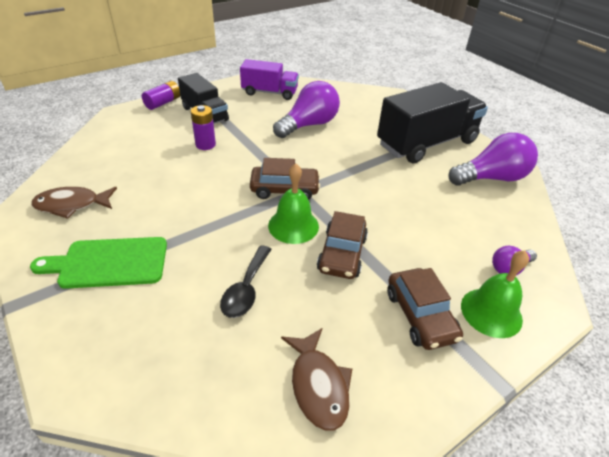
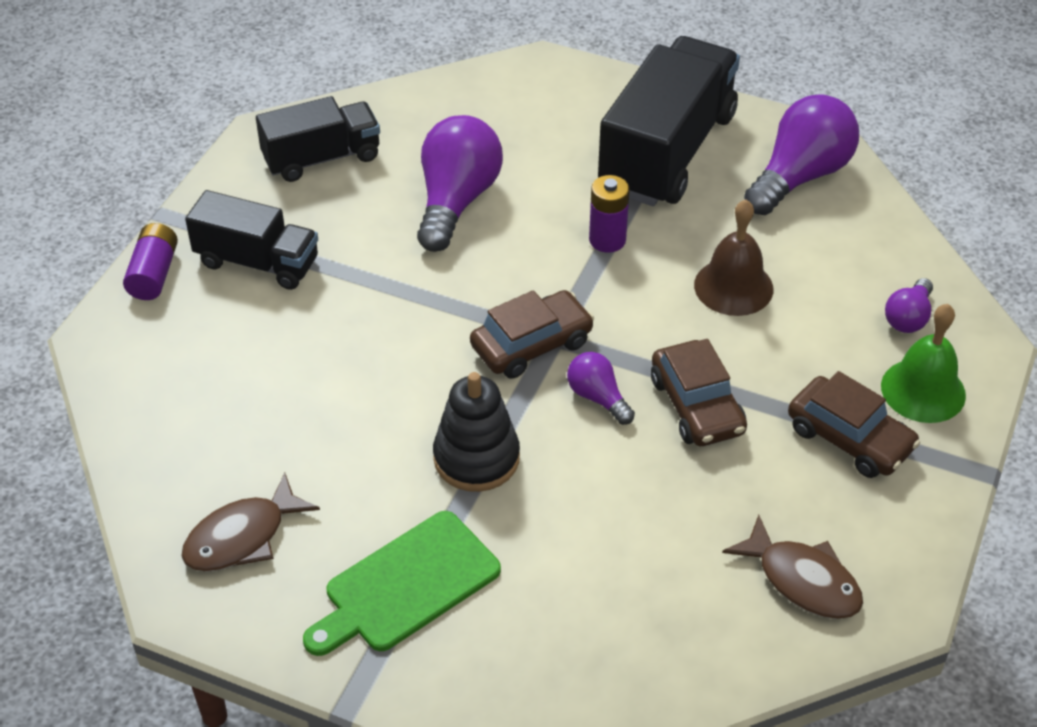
camera: 30 degrees left, 5 degrees up
purple battery [191,105,216,150] -> purple battery moved to [589,175,630,253]
black spoon [220,246,272,318] -> none
purple truck [240,59,299,100] -> black truck [256,96,380,182]
green bell [268,163,319,244] -> purple light bulb [567,352,635,425]
none -> black stacking toy [433,372,520,492]
none -> brown bell [694,200,773,316]

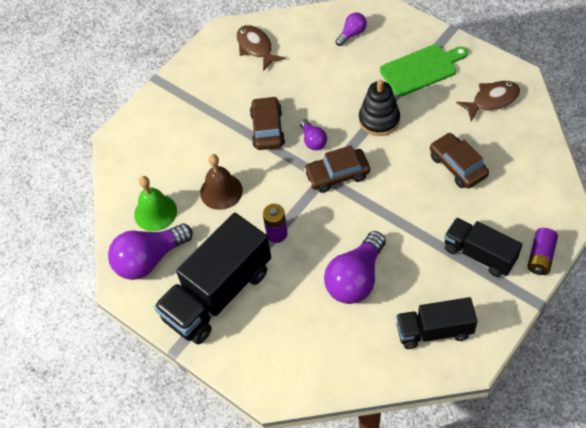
camera: 160 degrees left, 10 degrees up
brown car [788,371,920,478] -> brown car moved to [430,133,489,188]
green bell [881,304,966,423] -> green bell moved to [134,176,177,231]
purple light bulb [885,278,933,333] -> purple light bulb moved to [335,13,367,46]

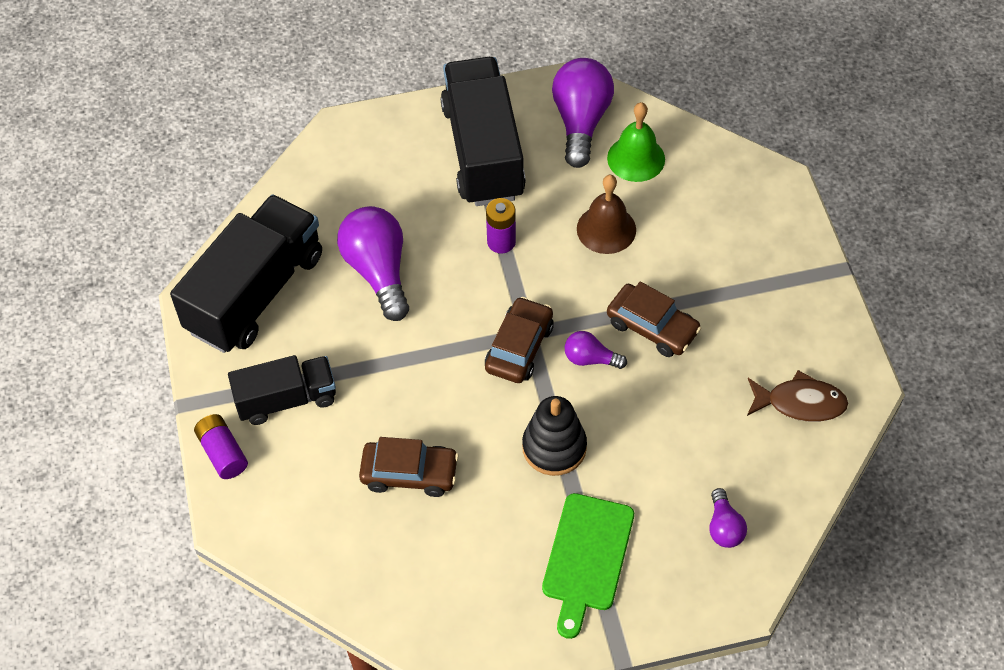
camera: 125 degrees right, 0 degrees up
black truck [396,297,478,349] -> black truck [170,194,322,353], size x1.69
brown fish [456,81,520,121] -> none

